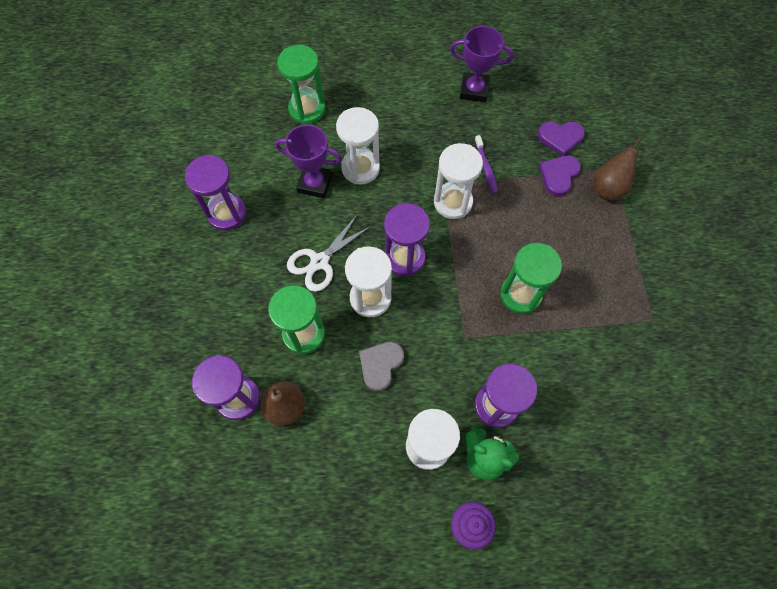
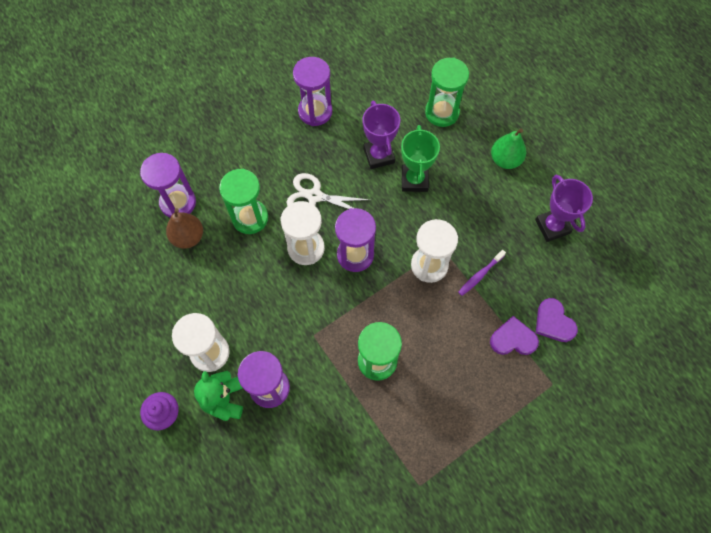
camera: 60 degrees right, 0 degrees up
white hourglass [336,107,380,185] -> green trophy [401,125,440,192]
grey heart [359,342,404,391] -> none
brown pear [593,136,642,201] -> none
none -> green pear [491,129,526,169]

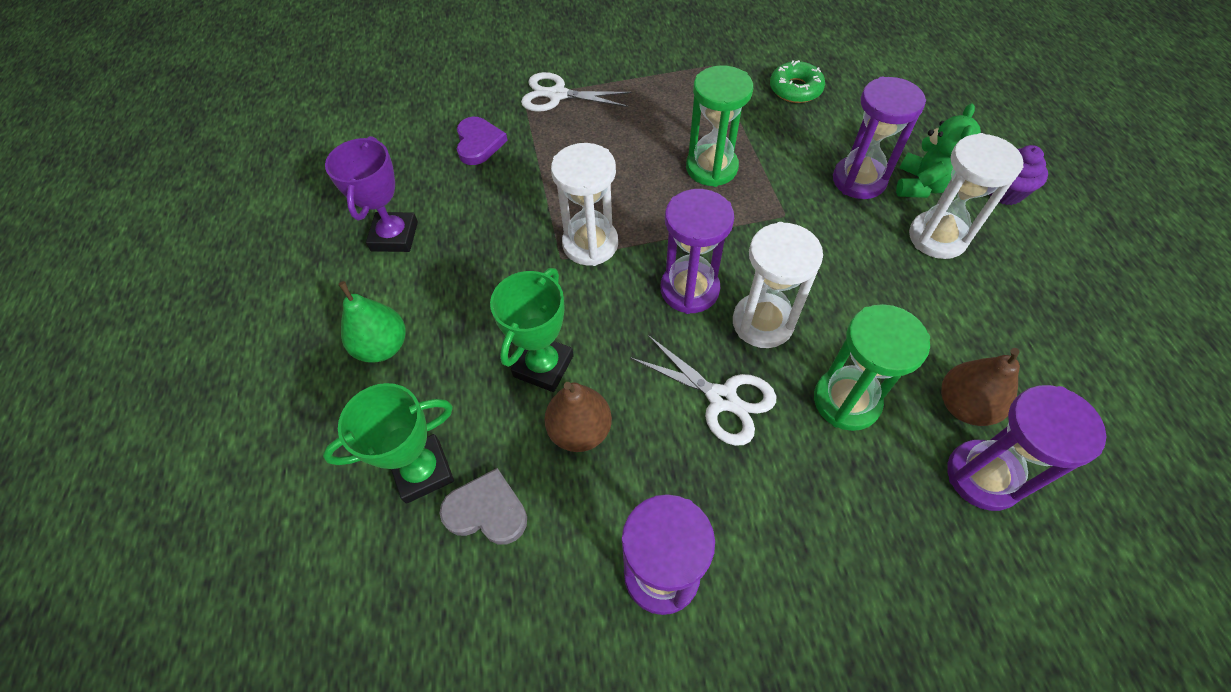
camera: 155 degrees left, 10 degrees down
purple trophy [362,101,400,169] -> brown pear [544,382,612,452]
green hourglass [425,57,469,127] -> green trophy [323,383,454,504]
purple toothbrush [458,250,506,296] -> none
purple heart [490,316,539,355] -> none
none -> grey heart [440,468,527,545]
none -> white scissors [521,72,632,112]
none -> green donut [770,60,825,103]

